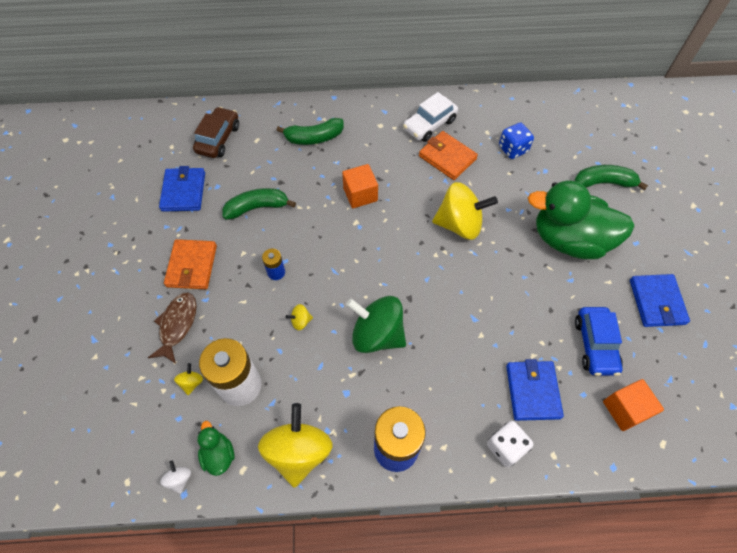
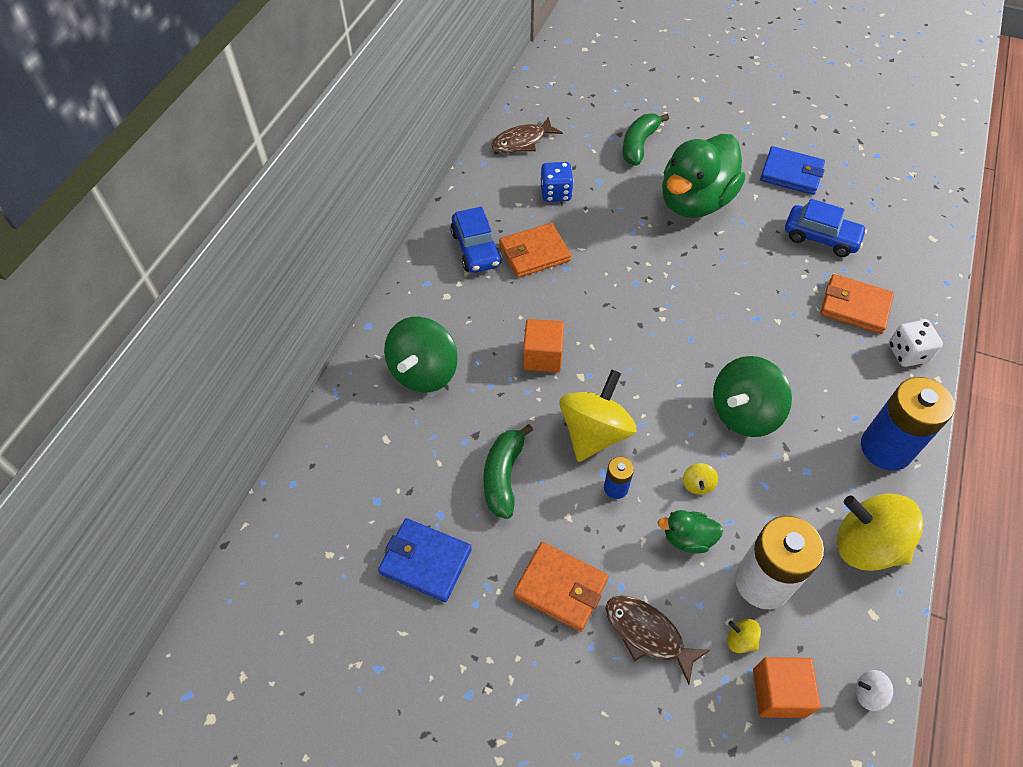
camera: 65 degrees left, 5 degrees down
brown car [193,107,239,158] -> none
green duck [197,421,235,476] -> green duck moved to [658,510,723,553]
green banana [277,118,344,145] -> green spinning top [384,317,458,392]
white car [403,92,458,142] -> blue car [450,207,502,273]
yellow spinning top [432,182,498,240] -> yellow spinning top moved to [559,370,637,462]
blue wallet [506,359,564,421] -> orange wallet [820,274,894,334]
orange cube [603,379,664,431] -> orange cube moved to [753,657,821,718]
none -> brown fish [491,117,563,153]

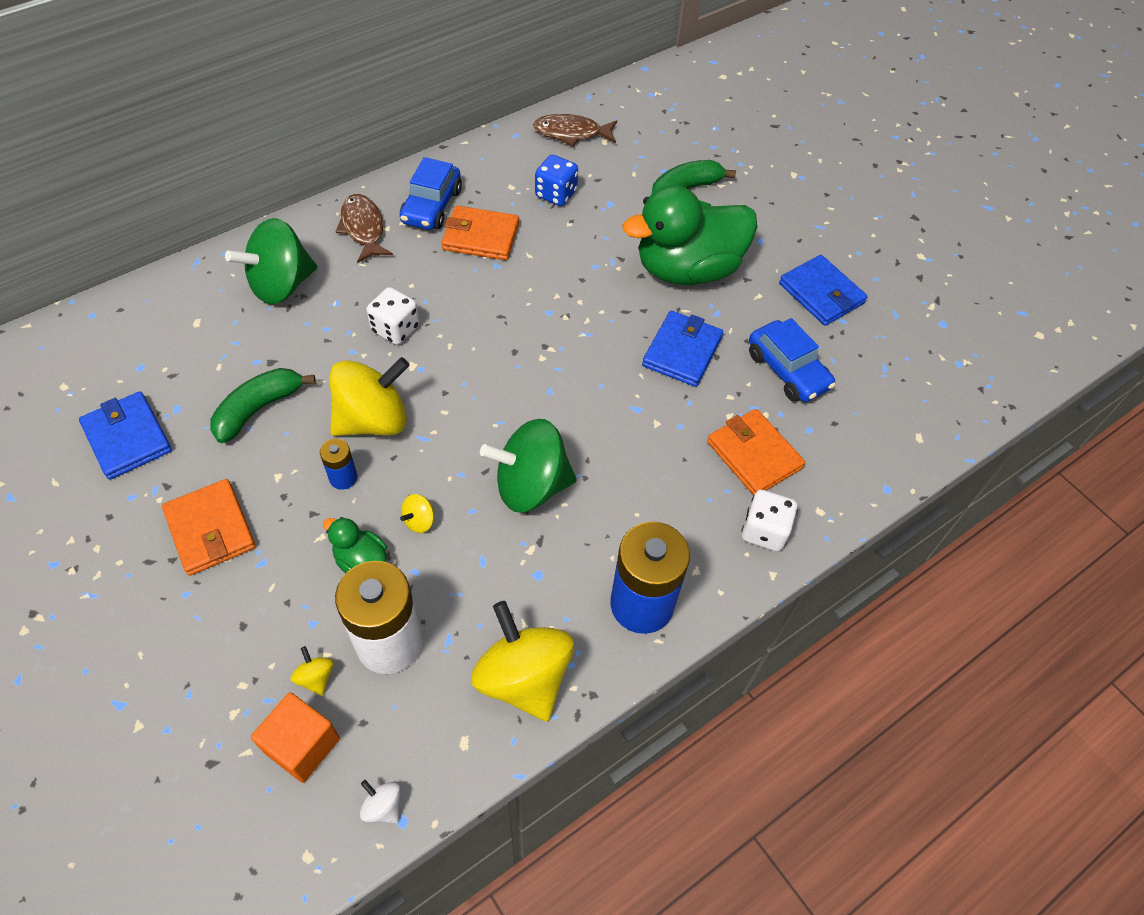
camera: 30 degrees right, 0 degrees up
orange cube [523,319,564,372] -> white dice [366,287,419,345]
brown fish [605,595,710,685] -> brown fish moved to [336,194,393,263]
none -> blue wallet [642,311,723,387]

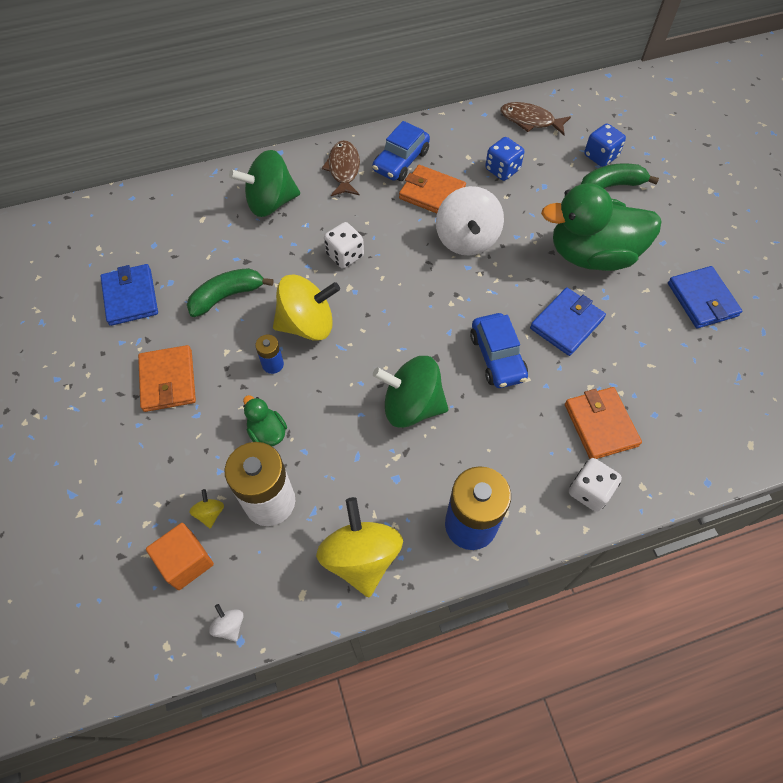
camera: 20 degrees right, 5 degrees up
yellow spinning top [400,494,434,533] -> none
blue car [749,318,836,402] -> blue car moved to [470,313,528,388]
none -> white spinning top [436,186,504,255]
none -> blue dice [584,124,626,167]

